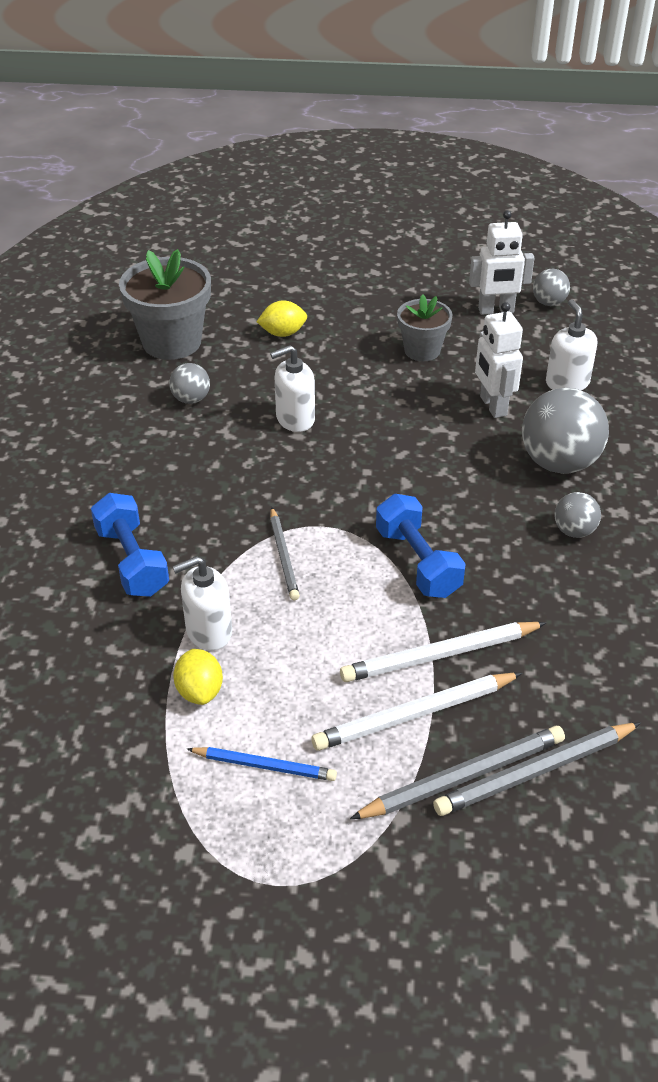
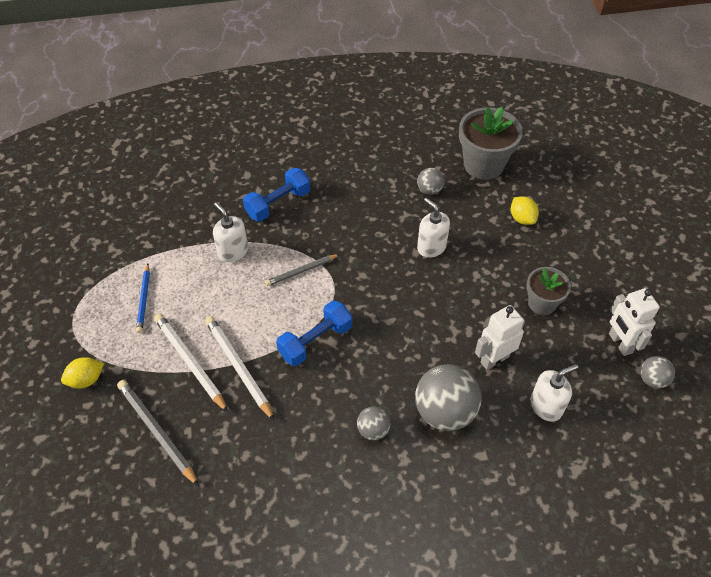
camera: 75 degrees right, 10 degrees up
yellow lemon [173,649,223,705] -> yellow lemon moved to [61,357,104,389]
grey pencil [350,726,565,819] -> none

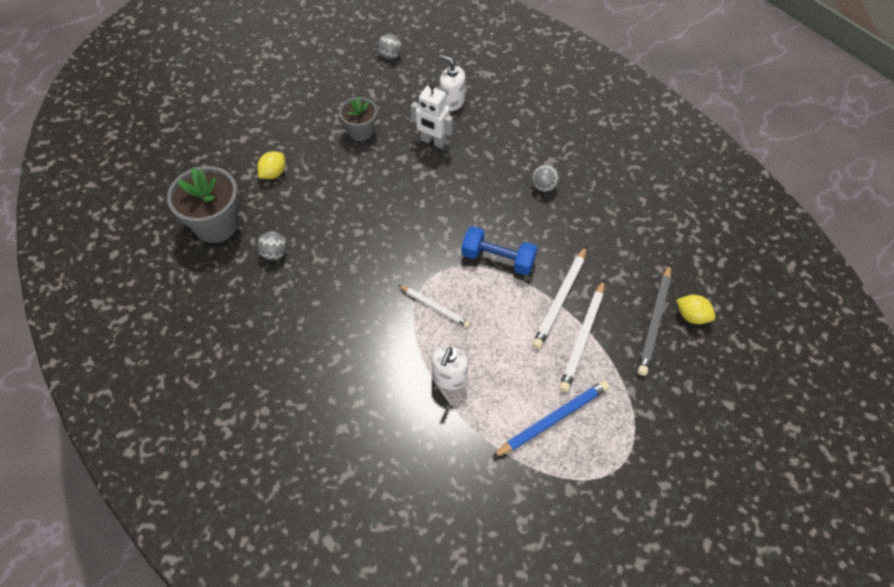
camera: 120 degrees left, 5 degrees up
yellow lemon [61,357,104,389] -> yellow lemon moved to [676,295,716,324]
blue pencil [136,264,150,333] -> blue pencil [492,380,610,458], size x1.55
blue dumbbell [243,168,310,222] -> none
grey pencil [265,254,340,286] -> white pencil [399,285,470,328]
grey ball [415,364,481,431] -> none
white soap dispenser [417,198,450,258] -> none
white robot [609,288,660,356] -> none

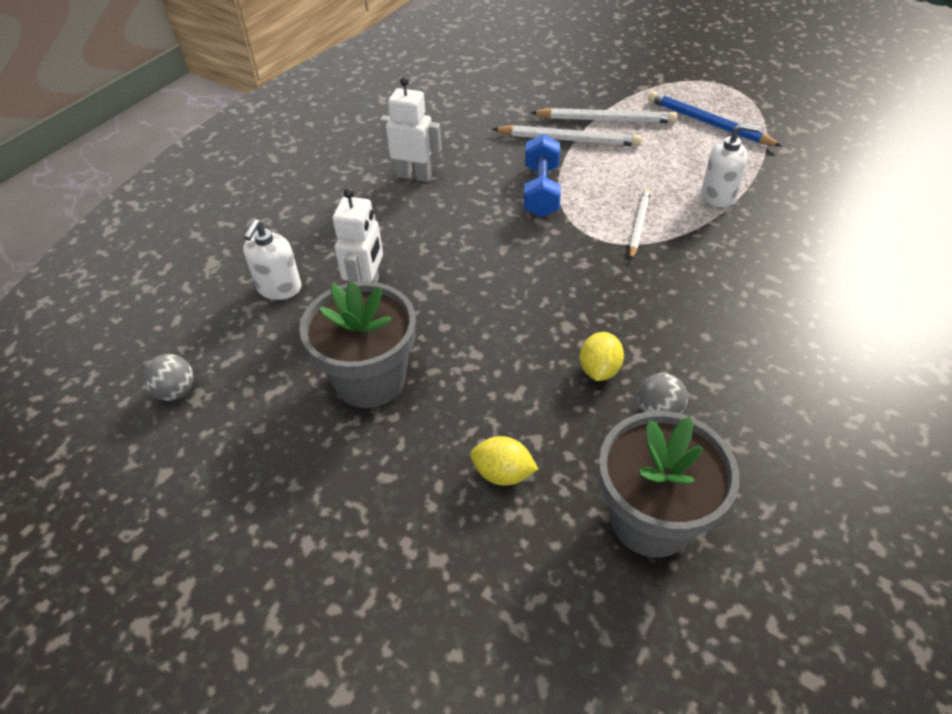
camera: 105 degrees left, 10 degrees down
grey flower pot [339,97,377,141] -> grey flower pot [299,281,416,408], size x1.64
grey ball [532,164,559,192] -> white robot [380,77,442,182]
grey pencil [638,264,671,376] -> none
yellow lemon [676,295,716,324] -> yellow lemon moved to [580,332,624,381]

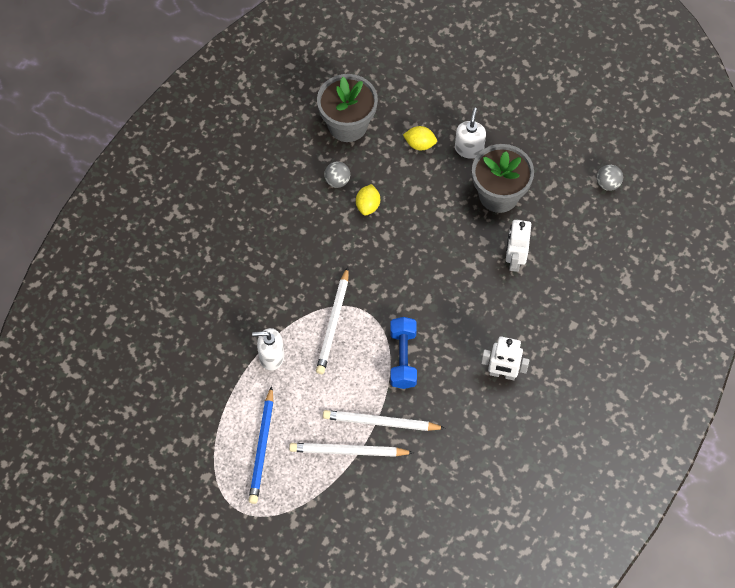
camera: 175 degrees right, 15 degrees up
white soap dispenser [243,219,301,300] -> white soap dispenser moved to [455,108,486,159]
white pencil [629,189,651,260] -> white pencil [316,267,349,374], size x1.55
blue pencil [648,91,782,146] -> blue pencil turned 60 degrees clockwise [248,386,274,504]

